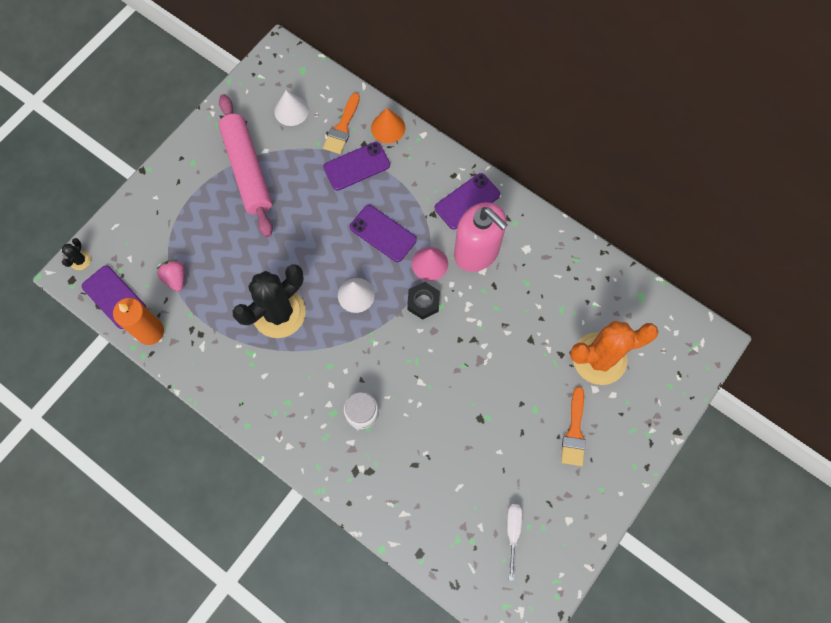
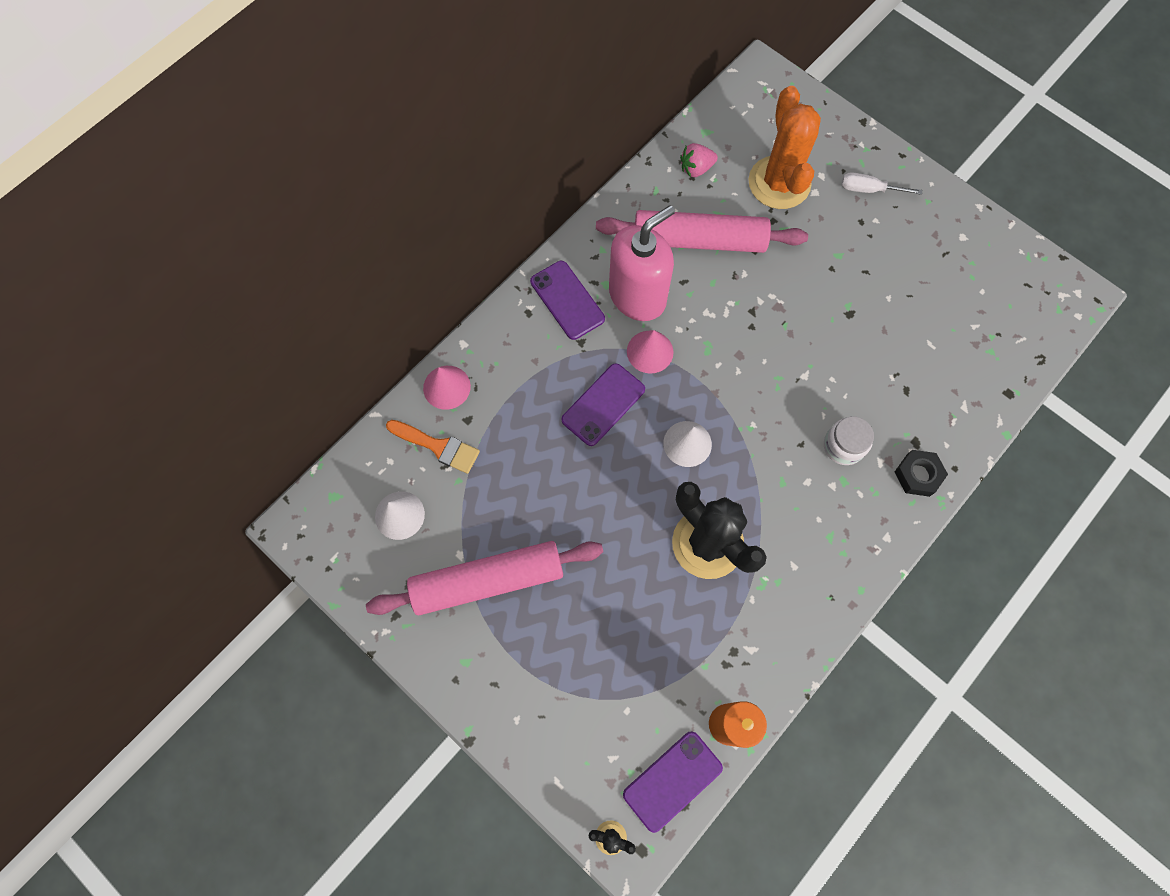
camera: 85 degrees left, 0 degrees up
pink strawberry [157,260,185,291] -> pink strawberry moved to [680,143,718,177]
purple phone [323,142,390,191] -> none
orange cone [371,108,405,143] -> pink cone [423,366,471,410]
black nut [407,282,440,320] -> black nut moved to [895,450,948,497]
white screwdriver [507,504,522,581] -> white screwdriver moved to [841,172,922,195]
orange brush [561,387,586,466] -> none
none -> pink rolling pin [596,210,808,253]

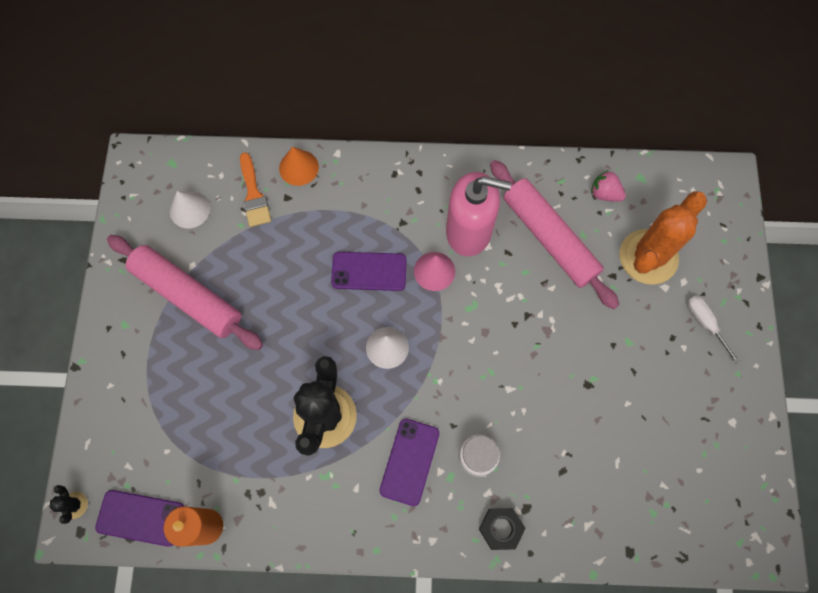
camera: 50 degrees right, 0 degrees up
pink cone [423,366,471,410] -> orange cone [279,147,319,186]
purple phone [530,261,605,340] -> purple phone moved to [380,419,439,506]

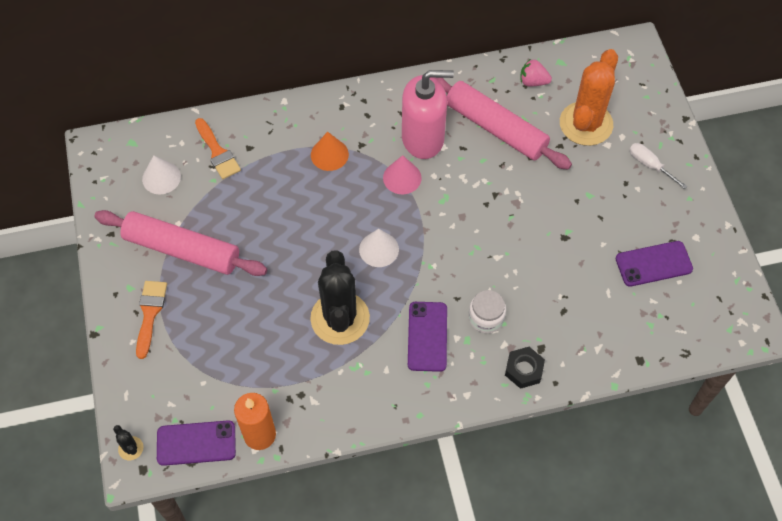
camera: 15 degrees left, 10 degrees down
orange cone [279,147,319,186] -> orange cone moved to [311,132,349,171]
purple phone [331,252,407,291] -> purple phone moved to [615,241,693,287]
none -> orange brush [136,281,167,359]

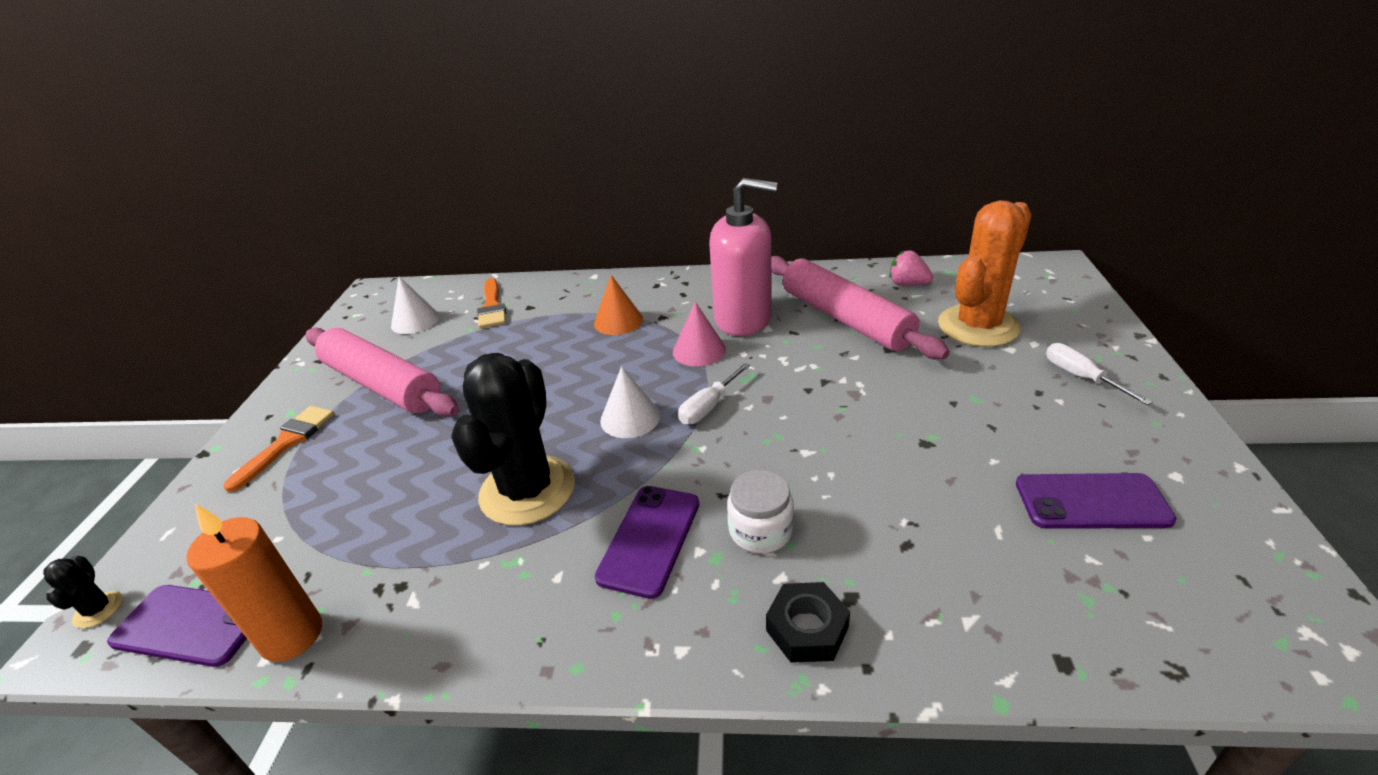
camera: 20 degrees right, 25 degrees down
none -> white screwdriver [678,363,750,425]

